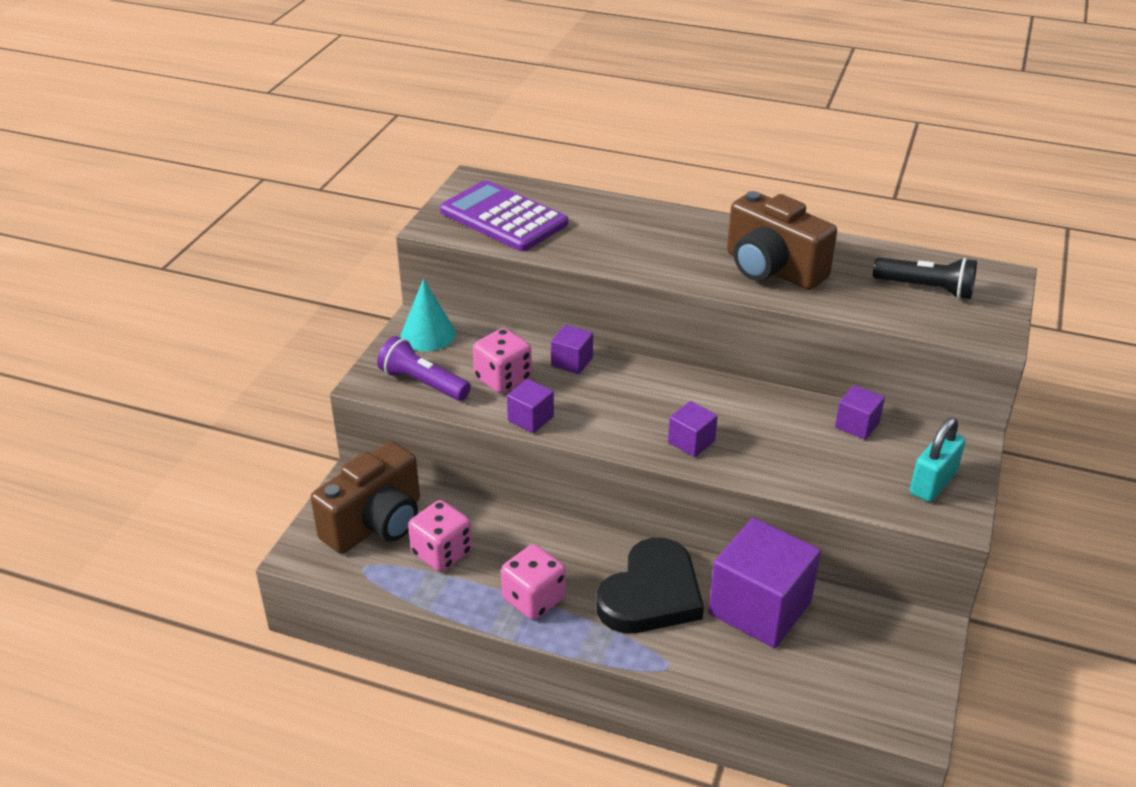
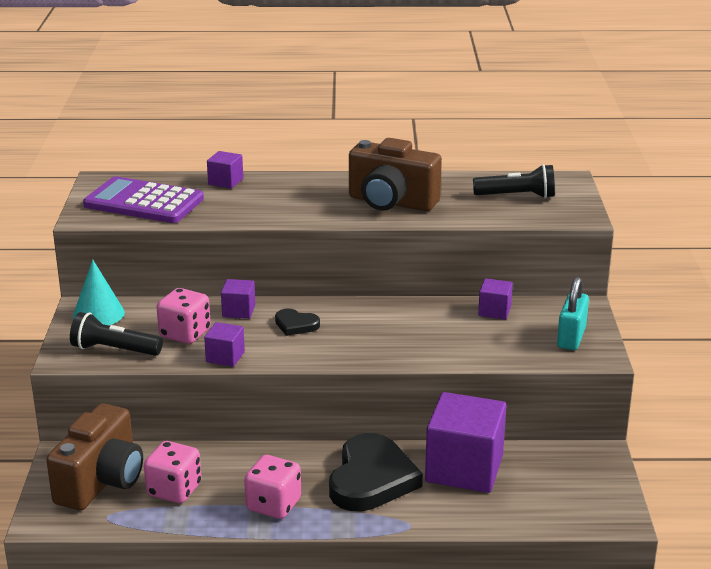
camera: 20 degrees left, 10 degrees down
purple flashlight [377,336,471,401] -> black flashlight [70,312,163,356]
purple cube [668,401,718,457] -> purple cube moved to [207,151,243,189]
none -> black heart [275,308,320,336]

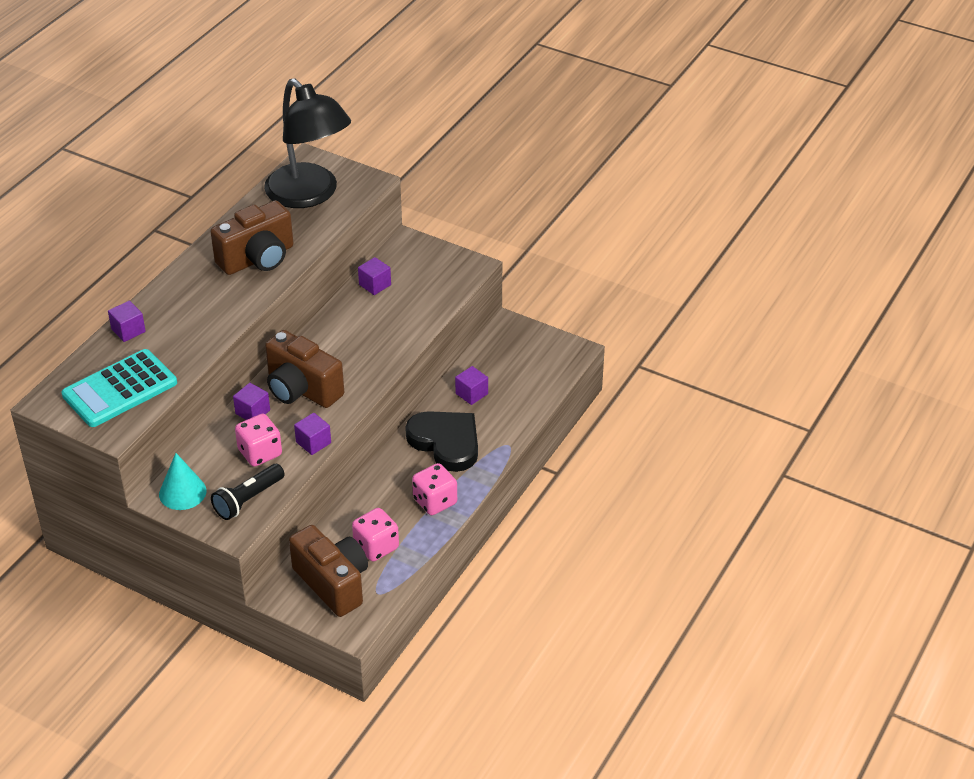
camera: 60 degrees left, 15 degrees up
purple calculator [83,176,204,223] -> turquoise calculator [61,349,177,427]
black heart [275,308,320,336] -> brown camera [265,330,344,408]
purple cube [425,392,506,493] -> purple cube [455,366,488,405], size x0.47
black flashlight [473,164,555,199] -> black lamp [264,78,351,208]
turquoise padlock [557,277,589,350] -> none

